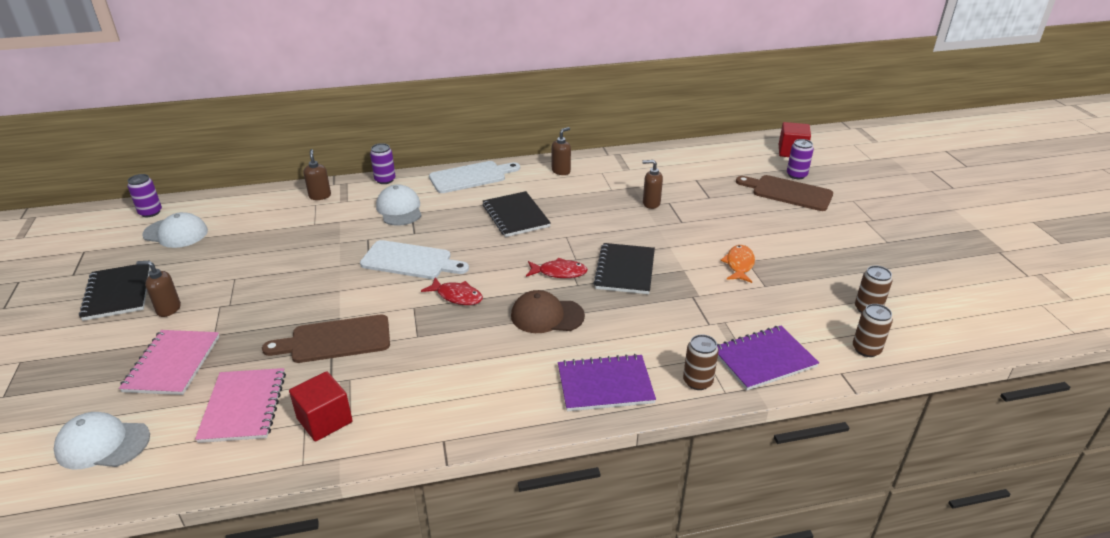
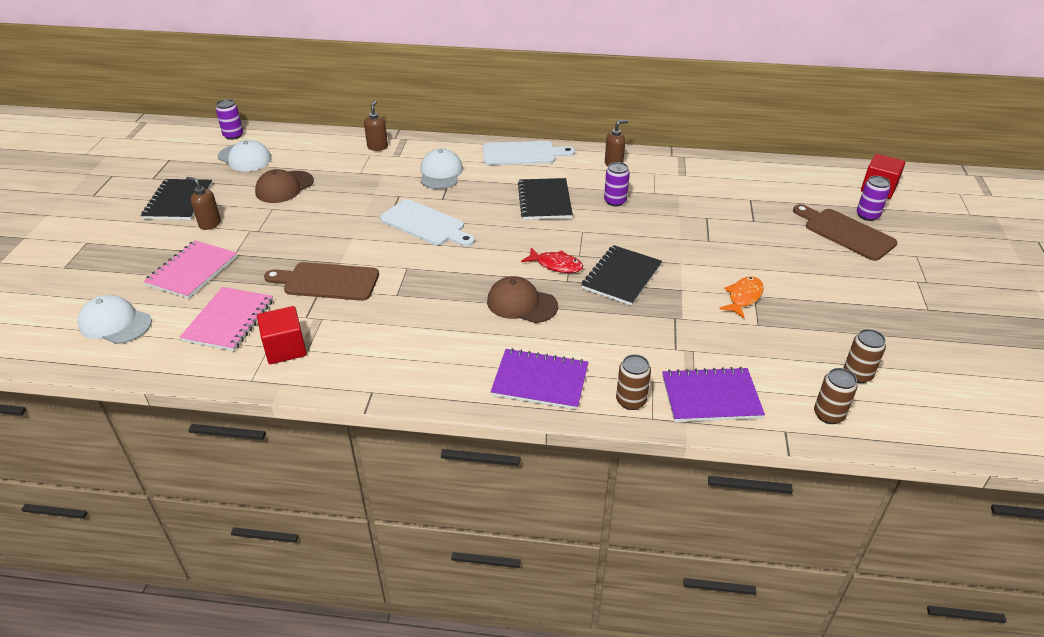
camera: 20 degrees right, 5 degrees up
purple can [370,143,396,184] -> purple can moved to [604,162,630,206]
red fish [421,277,483,305] -> none
brown soap dispenser [642,160,663,209] -> none
none -> brown cap [255,169,314,203]

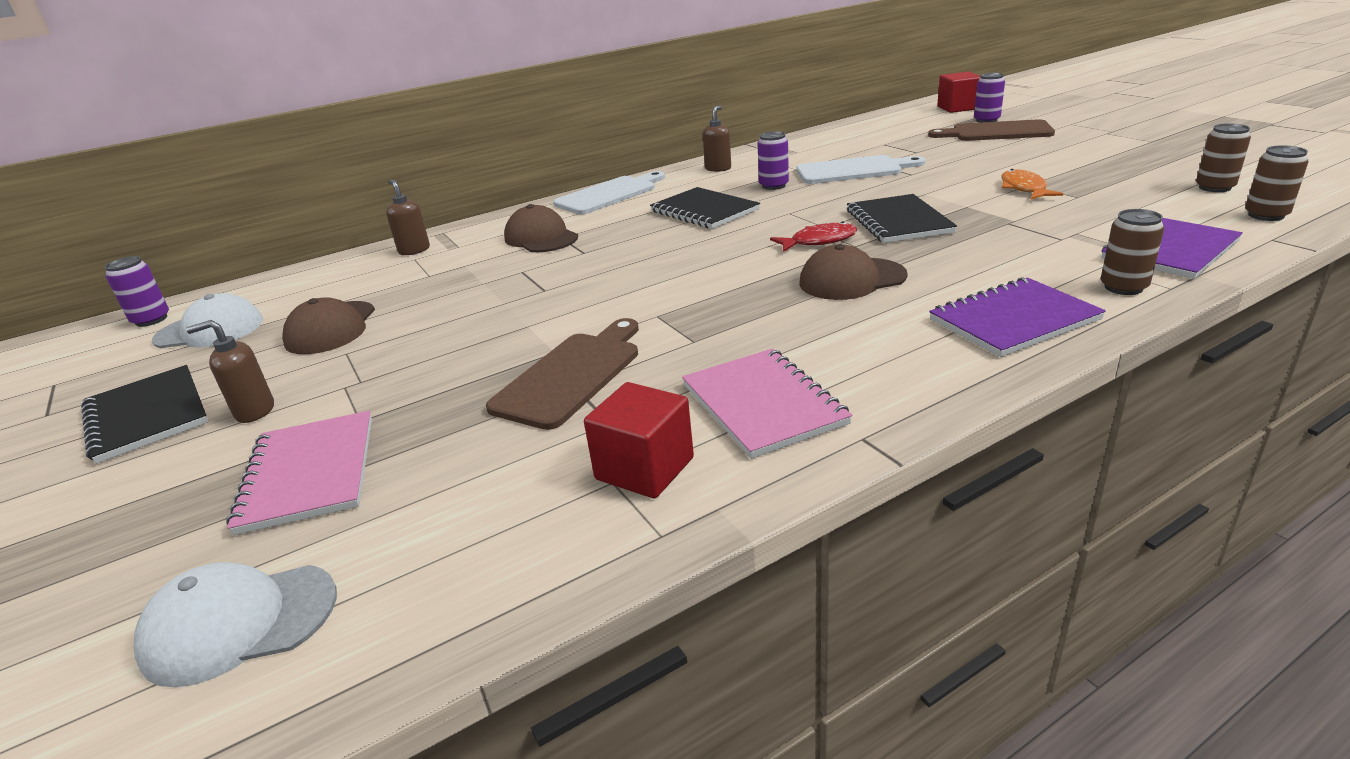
camera: 35 degrees left, 10 degrees down
pink notebook [179,287,273,351] -> pink notebook moved to [682,349,852,459]
brown cutting board [264,262,379,301] -> brown cutting board turned 150 degrees clockwise [486,318,639,430]
white cutting board [380,199,475,247] -> white cutting board moved to [796,155,925,184]
white cap [420,148,463,189] -> brown cap [504,204,578,252]

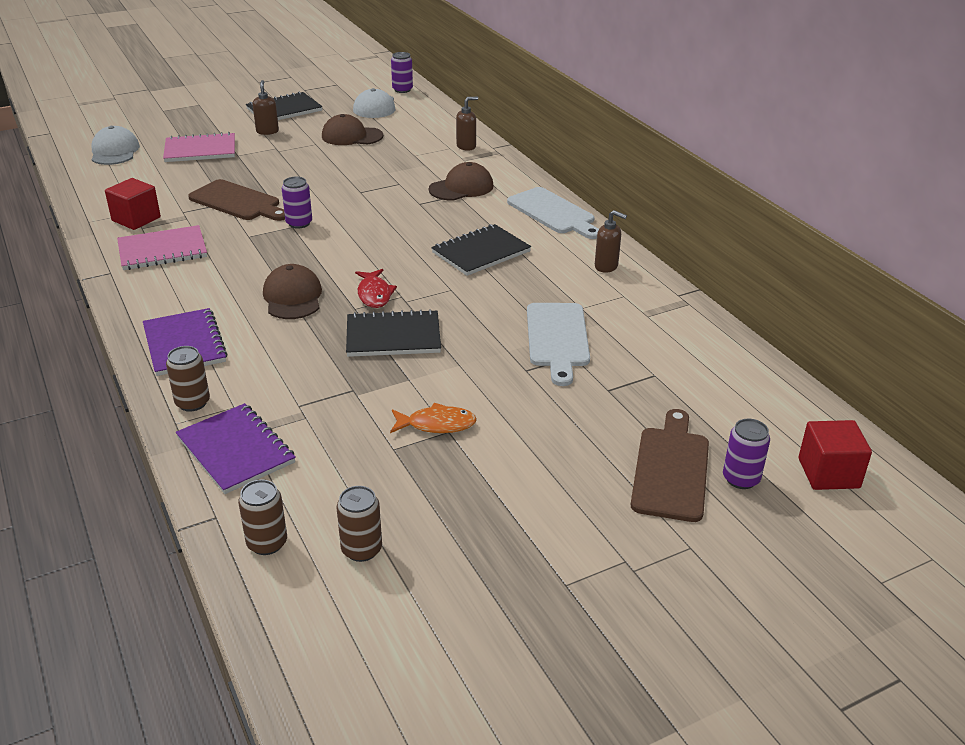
camera: 90 degrees right, 5 degrees up
purple can [758,131,789,190] -> purple can moved to [282,177,312,228]

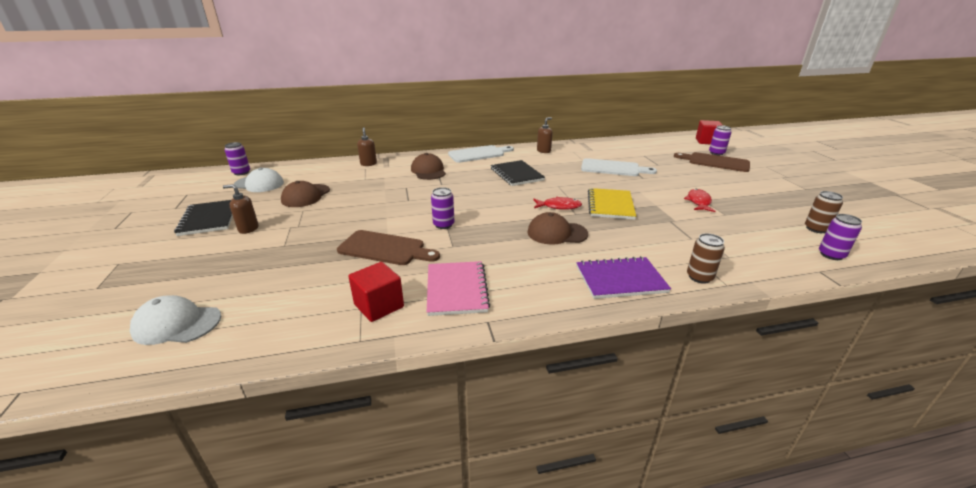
camera: 75 degrees left, 5 degrees down
pink notebook [163,132,235,162] -> none
purple notebook [176,403,296,494] -> none
brown cutting board [188,179,285,221] -> brown cutting board turned 60 degrees clockwise [337,230,440,265]
brown can [238,480,287,555] -> purple can [819,214,862,260]
black notebook [346,309,441,357] -> yellow notebook [588,188,636,220]
orange fish [390,403,477,433] -> red fish [684,189,715,212]

